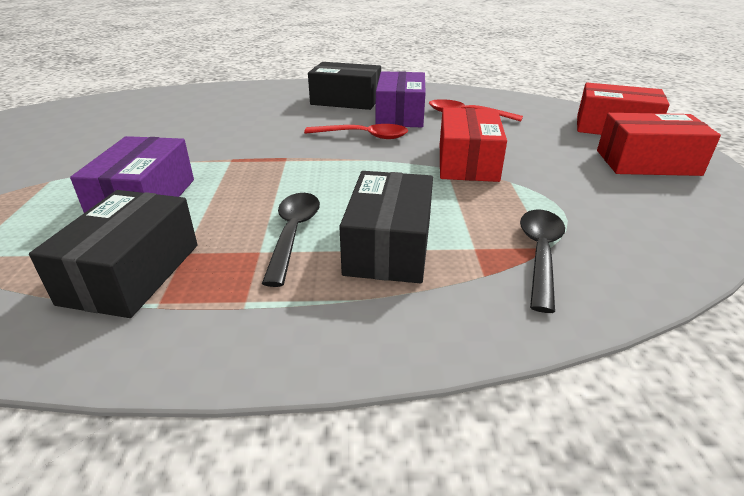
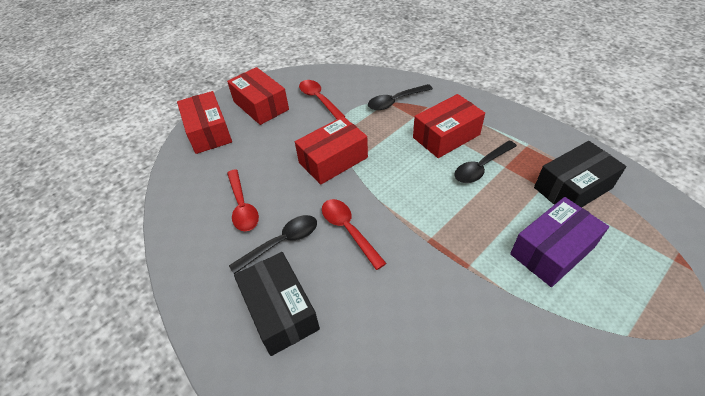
camera: 130 degrees left, 15 degrees up
black box [339,171,433,284] -> red box [413,94,485,158]
purple box [376,71,426,127] -> black spoon [229,215,317,274]
none -> red spoon [299,80,346,119]

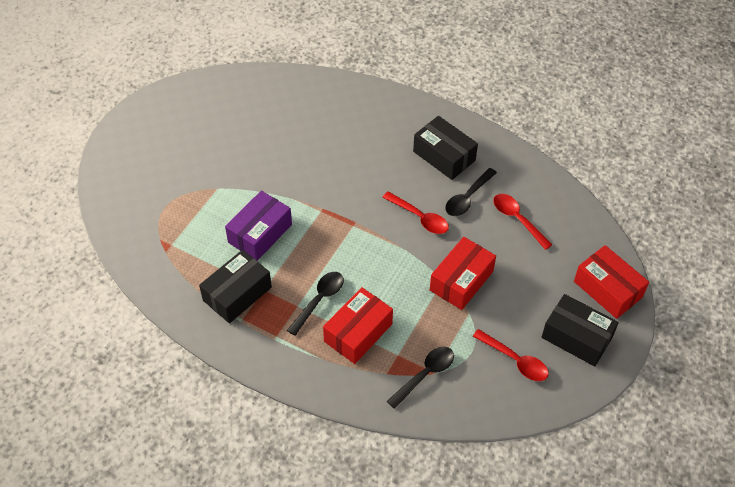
camera: 160 degrees right, 5 degrees up
red box [227,67,289,125] -> black box [542,294,619,366]

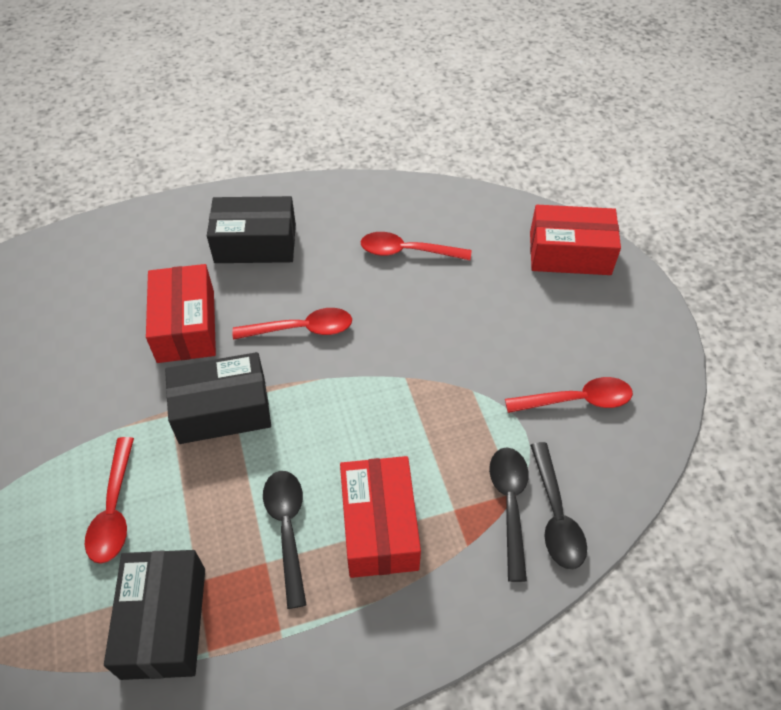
camera: 45 degrees left, 0 degrees up
purple box [225,191,292,261] -> red spoon [85,437,134,564]
red box [430,237,496,310] -> red box moved to [146,264,216,363]
black spoon [445,168,497,216] -> black spoon moved to [530,442,587,569]
black box [542,294,619,366] -> black box moved to [165,352,271,444]

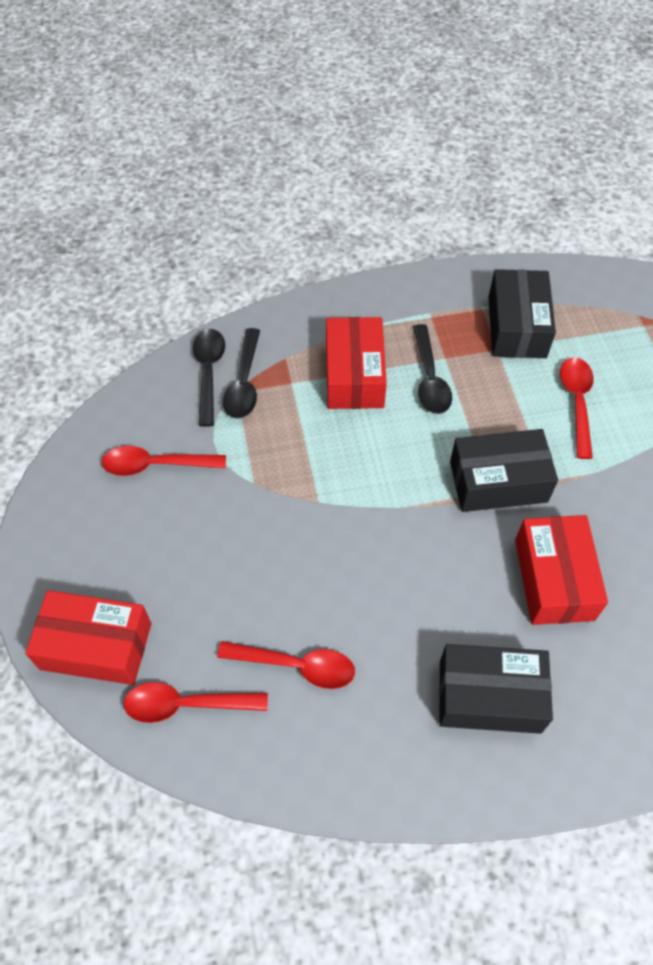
camera: 175 degrees left, 5 degrees up
red spoon [232,308,352,340] -> red spoon moved to [124,682,268,723]

